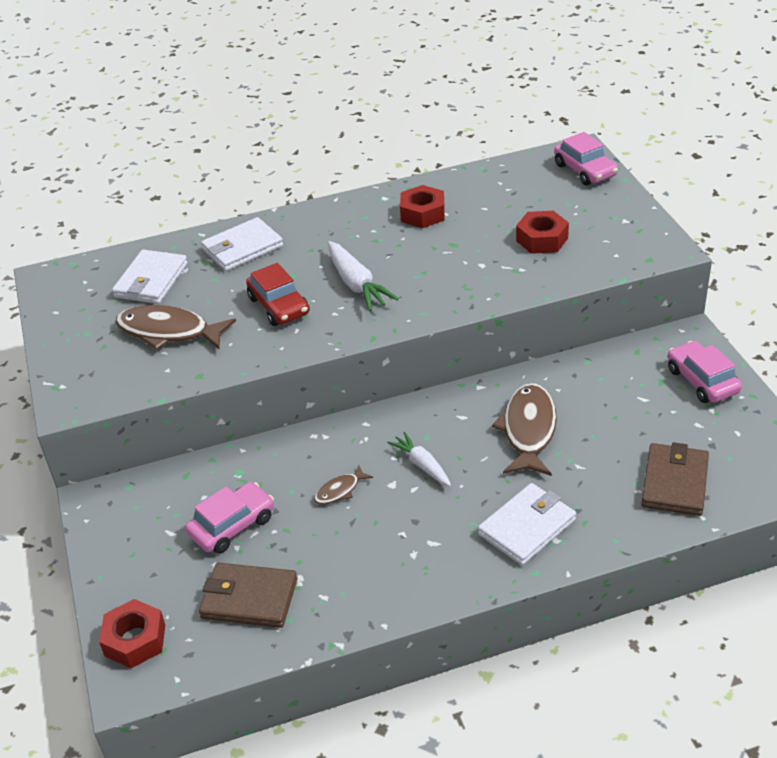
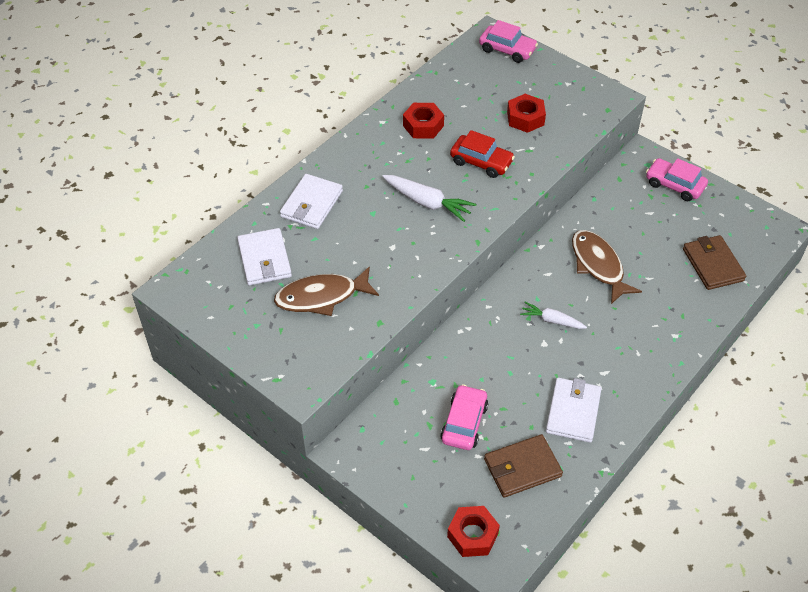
camera: 35 degrees left, 10 degrees up
red car [246,263,310,326] -> red car moved to [450,130,515,178]
brown fish [314,465,373,505] -> none
white wallet [478,483,576,565] -> white wallet moved to [546,378,602,443]

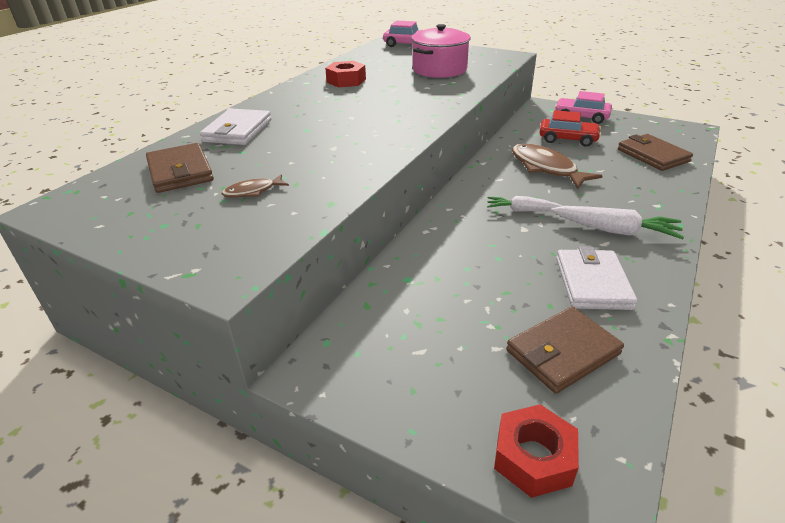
camera: 10 degrees left, 15 degrees down
white wallet [237,228,292,285] -> brown wallet [146,143,214,193]
brown fish [274,266,379,316] -> brown fish [222,174,289,198], size x0.49
white carrot [382,175,476,222] -> white carrot moved to [551,206,684,239]
pink car [440,384,488,450] -> none
red car [450,130,515,178] -> red car moved to [539,110,601,147]
red nut [507,94,546,133] -> pink pot [411,24,471,78]

